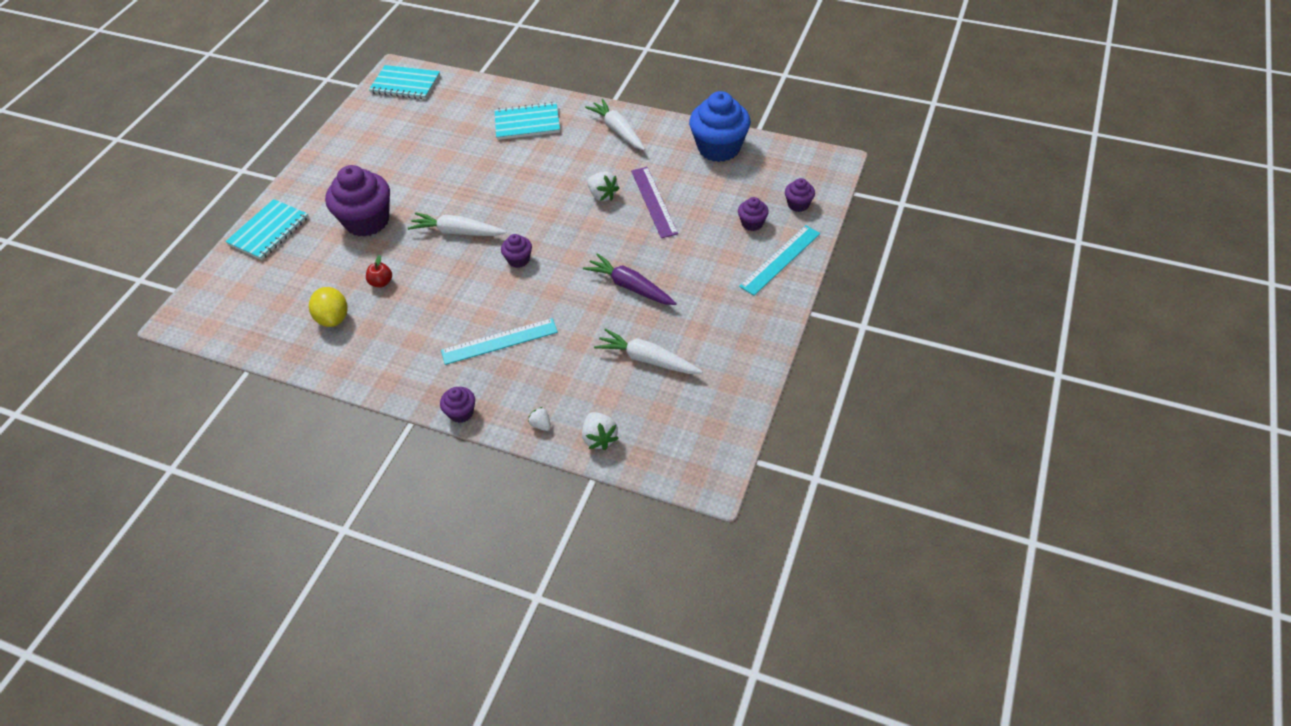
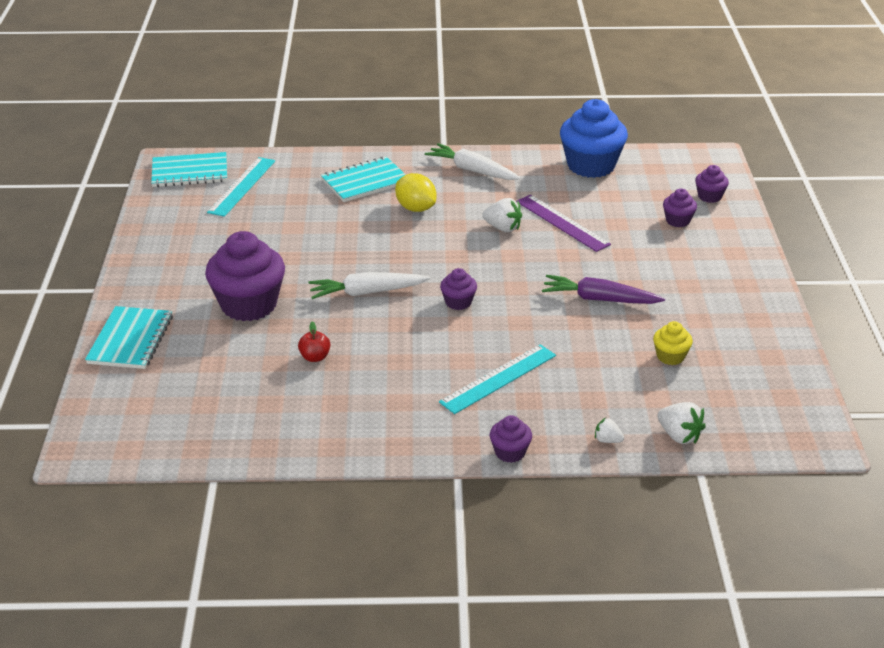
camera: 25 degrees left, 15 degrees down
yellow lemon [309,287,347,327] -> yellow lemon moved to [395,173,436,212]
white carrot [594,328,703,374] -> yellow cupcake [653,321,693,365]
turquoise ruler [739,225,820,296] -> turquoise ruler moved to [207,157,275,217]

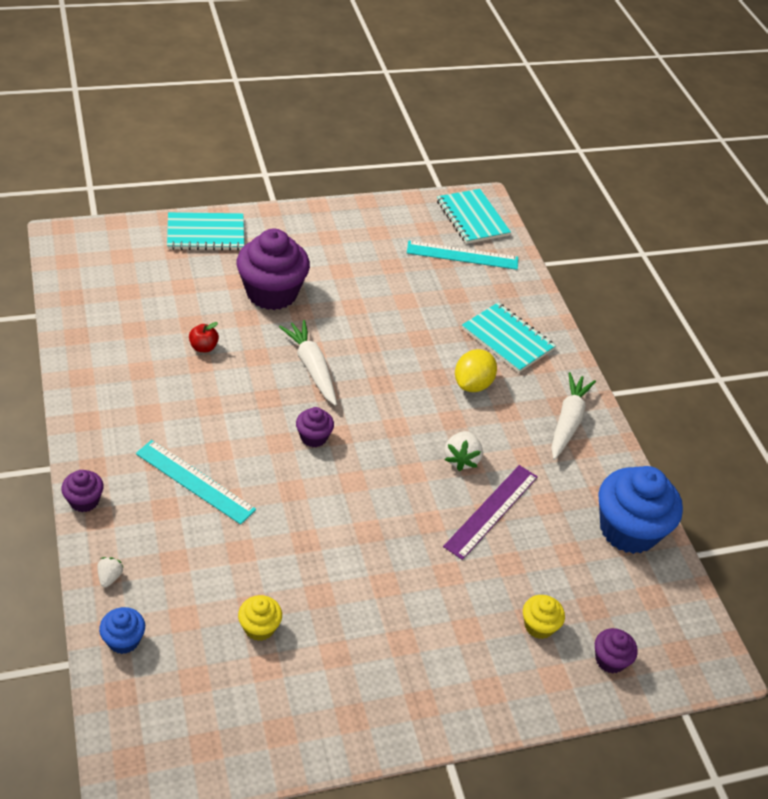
camera: 70 degrees right, 10 degrees up
purple carrot [542,275,665,304] -> none
white strawberry [657,402,706,444] -> blue cupcake [99,607,145,654]
purple cupcake [663,189,697,227] -> yellow cupcake [523,595,565,639]

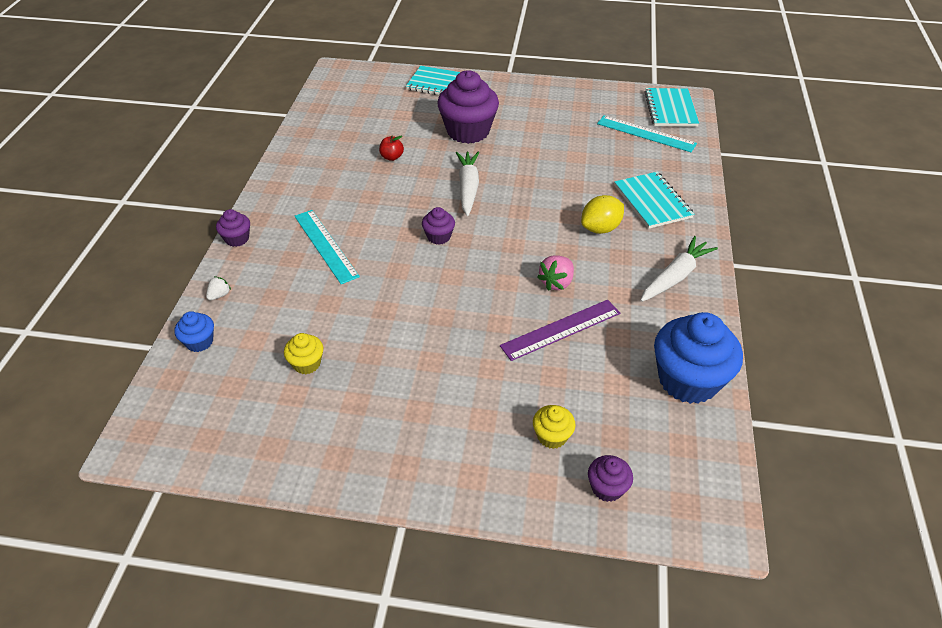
camera: 30 degrees right, 0 degrees up
white strawberry [444,431,483,471] -> pink strawberry [537,255,574,291]

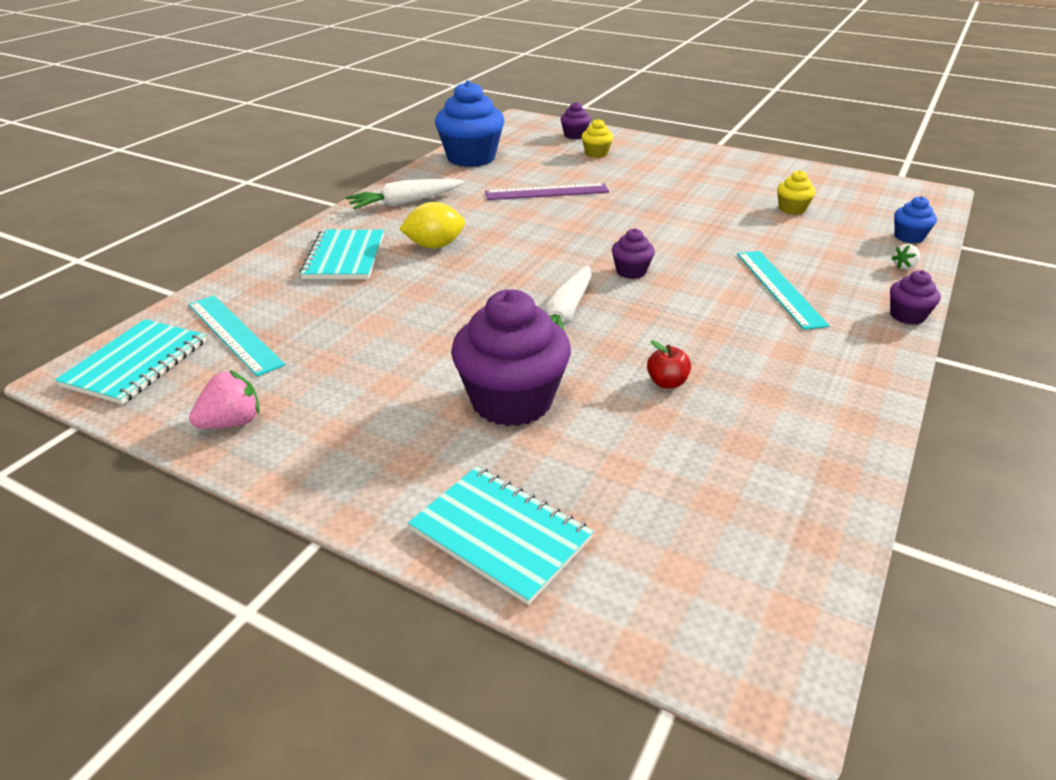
camera: 160 degrees left, 10 degrees down
pink strawberry [537,255,574,291] -> pink strawberry moved to [189,370,259,429]

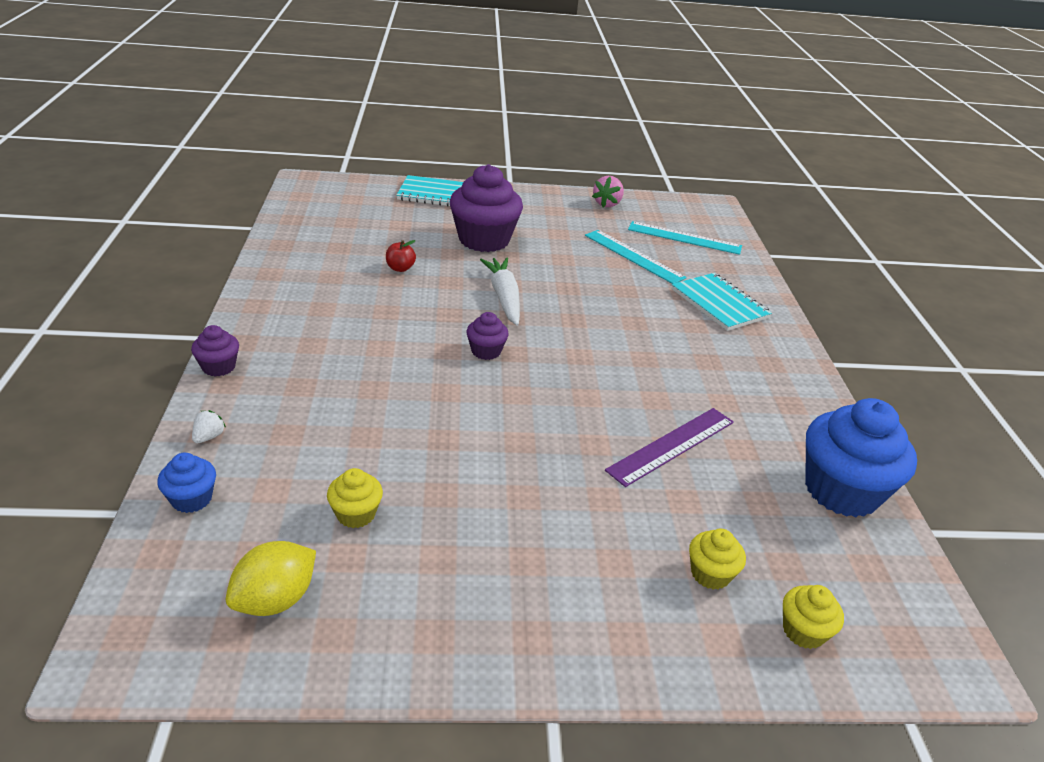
camera: 145 degrees right, 0 degrees up
turquoise notebook [55,319,206,404] -> none
white carrot [346,179,464,209] -> none
yellow lemon [399,202,465,248] -> yellow lemon moved to [226,541,316,616]
purple cupcake [561,102,591,139] -> yellow cupcake [783,585,844,649]
turquoise ruler [737,251,829,330] -> turquoise ruler moved to [585,230,687,284]

